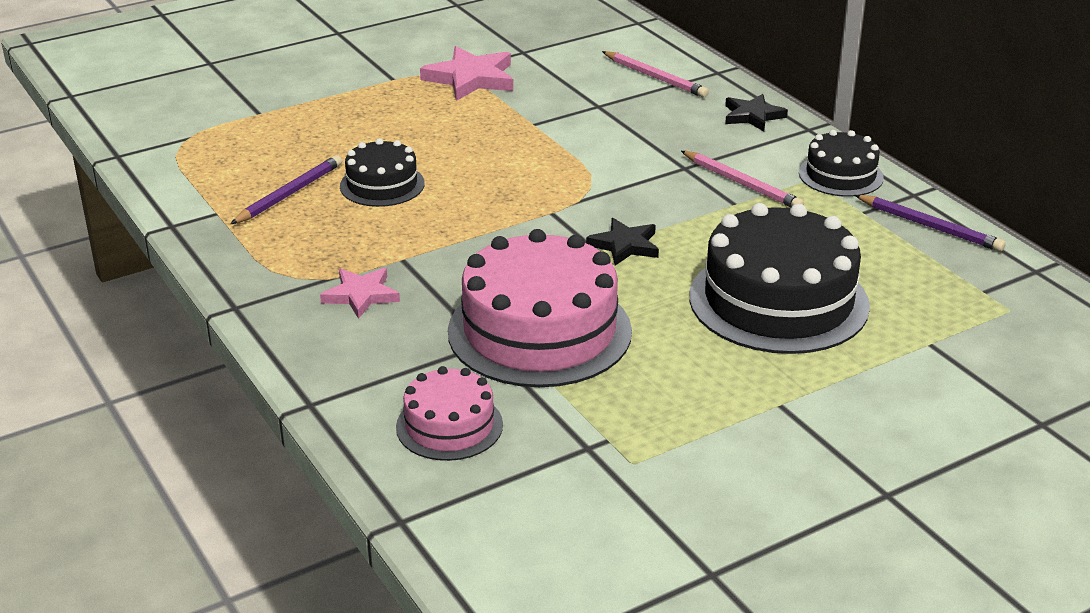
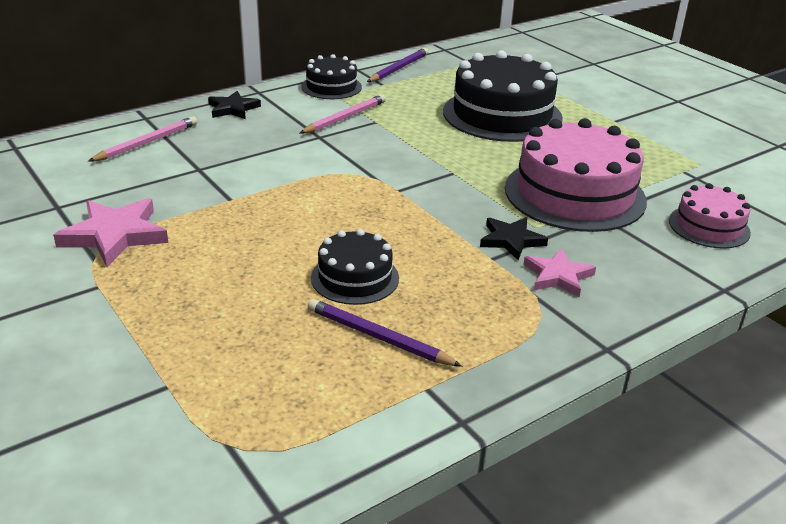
camera: 95 degrees left, 0 degrees up
black star [586,218,659,265] -> black star moved to [480,217,548,260]

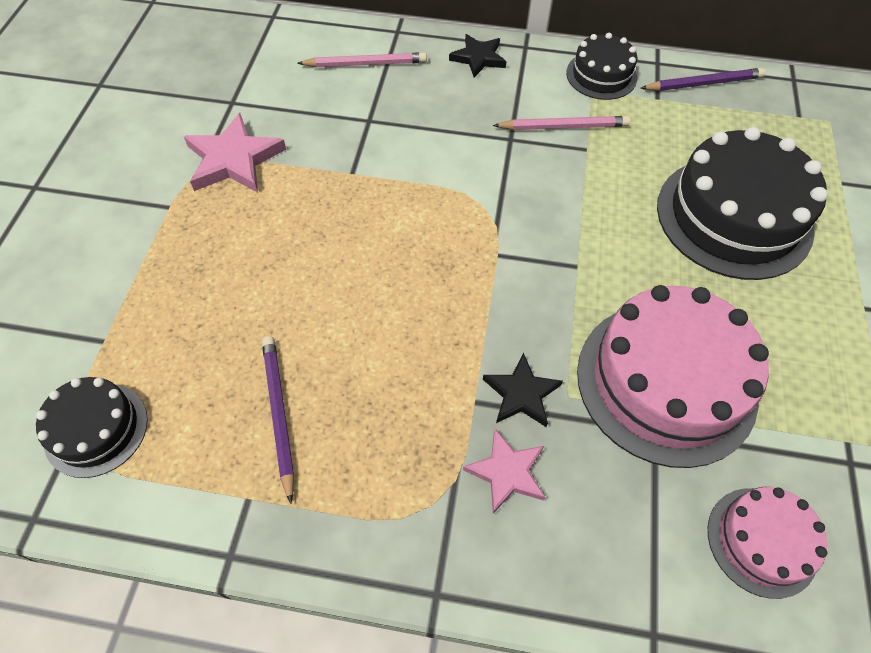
camera: 45 degrees right, 25 degrees up
black cake [311,229,399,305] -> black cake moved to [36,377,148,478]

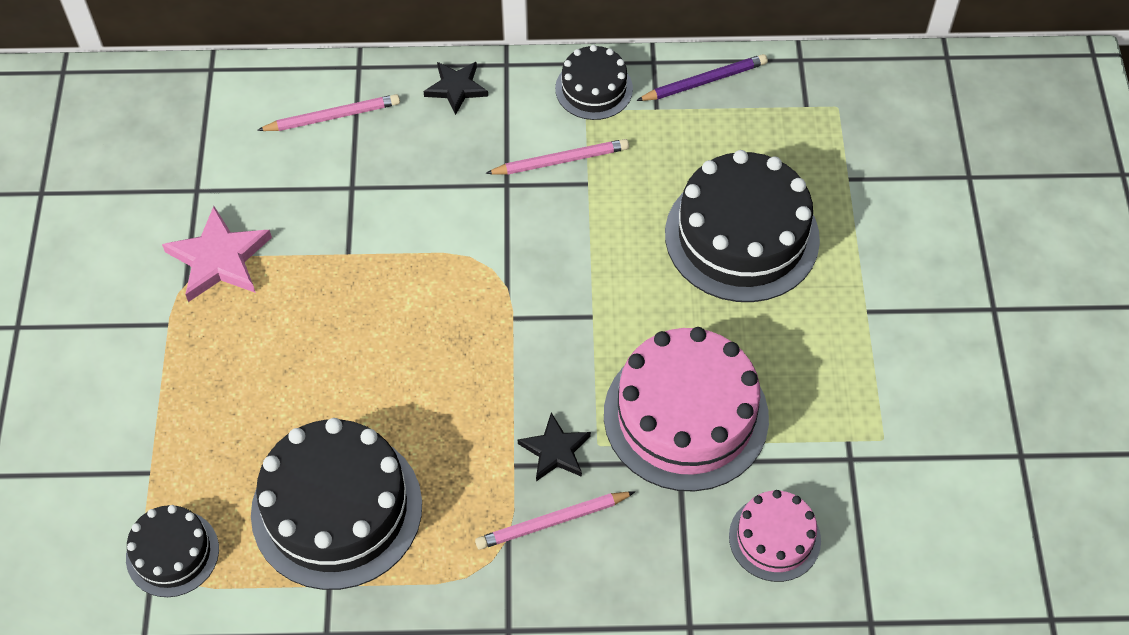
camera: 10 degrees left, 0 degrees up
purple pencil [262,336,294,504] -> black cake [251,418,422,590]
pink star [463,429,545,514] -> pink pencil [475,492,635,550]

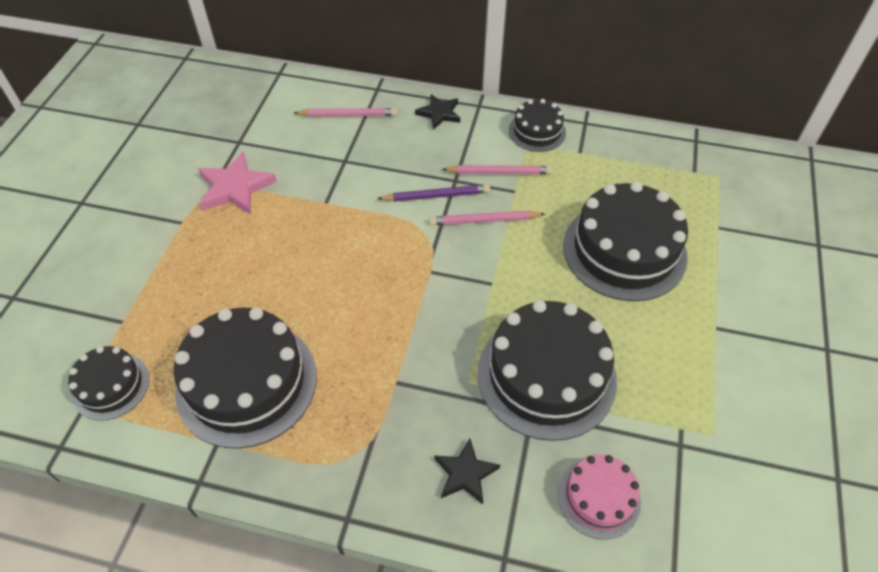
camera: 15 degrees right, 5 degrees down
pink pencil [475,492,635,550] -> pink pencil moved to [429,211,545,225]
black star [518,413,591,481] -> black star moved to [434,439,500,504]
pink cake [604,327,769,492] -> black cake [478,300,617,441]
purple pencil [636,54,768,101] -> purple pencil moved to [377,184,490,202]

